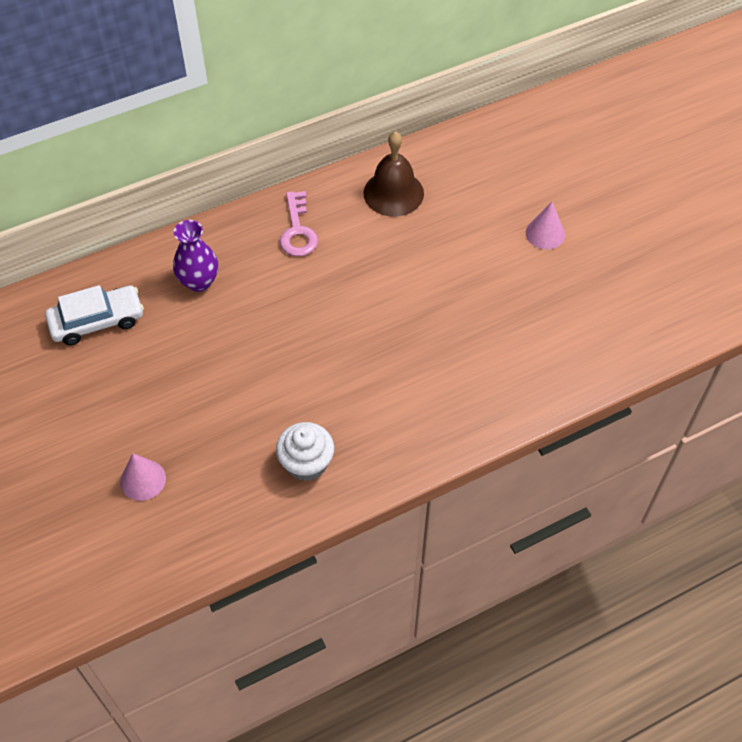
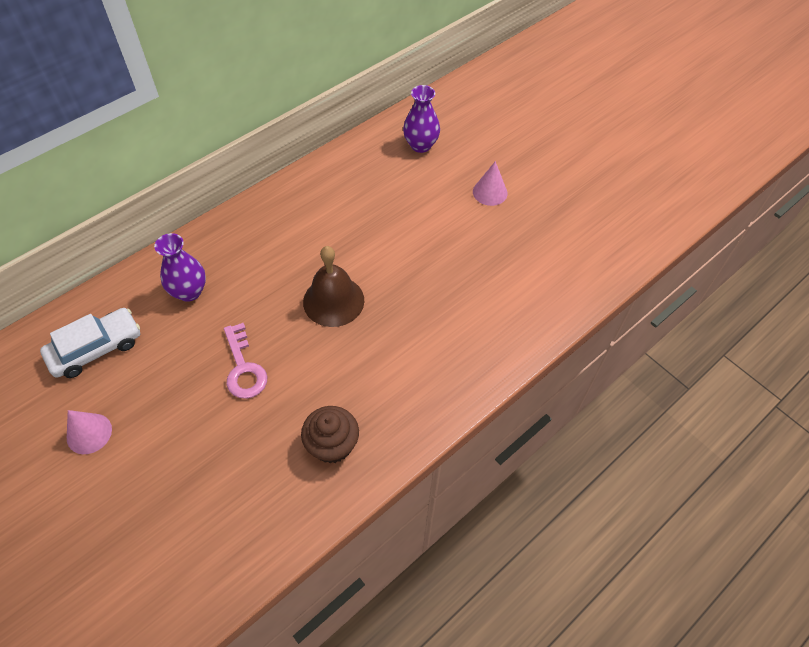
camera: 15 degrees left, 0 degrees up
pink cone [120,454,166,501] -> pink cone moved to [67,410,112,454]
white cupcake [276,422,334,481] -> brown cupcake [301,406,359,463]
pink key [280,191,318,256] -> pink key moved to [224,323,267,399]
brown bell [363,131,424,217] -> brown bell moved to [303,246,364,327]
none -> purple vase [403,85,440,153]

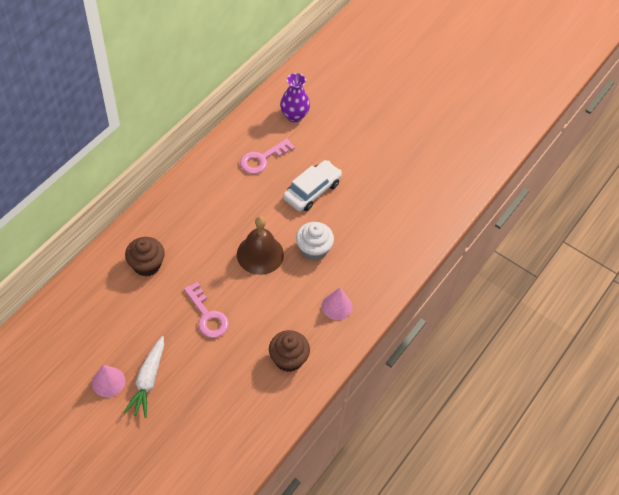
camera: 15 degrees left, 0 degrees up
white car [40,308,140,378] -> white car moved to [283,160,342,211]
purple vase [154,233,206,302] -> brown cupcake [125,237,165,276]
pink cone [473,161,508,206] -> pink cone moved to [322,288,352,320]
none -> white carrot [123,336,164,418]
none -> pink key [240,138,295,174]
none -> white cupcake [296,222,334,261]

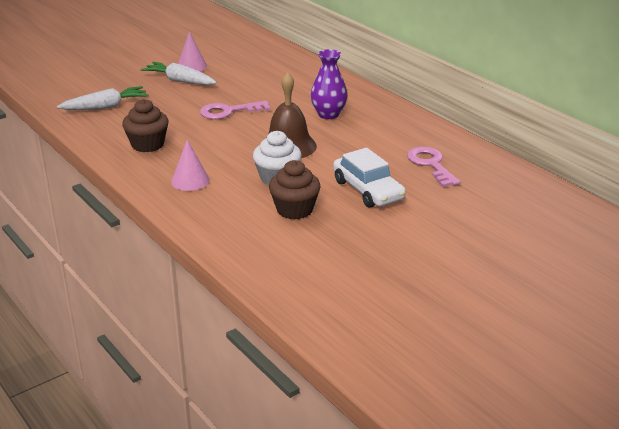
camera: 110 degrees right, 25 degrees down
brown cupcake [125,237,165,276] -> brown cupcake moved to [269,160,321,220]
purple vase [280,73,310,122] -> purple vase moved to [311,49,348,119]
none -> white carrot [57,86,149,110]

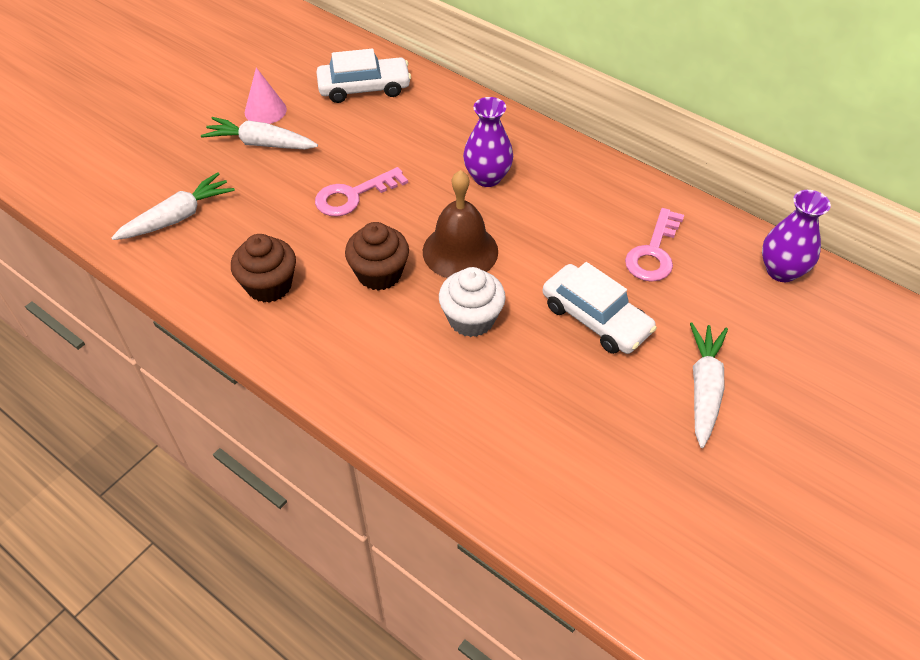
camera: 15 degrees left, 20 degrees up
pink cone [171,140,210,191] -> none
brown cupcake [269,160,321,220] -> brown cupcake moved to [345,222,409,291]
pink key [407,147,460,187] -> pink key turned 120 degrees counterclockwise [625,208,684,282]
none -> white car [316,49,411,103]
none -> white carrot [690,322,728,448]
none -> purple vase [762,190,831,282]

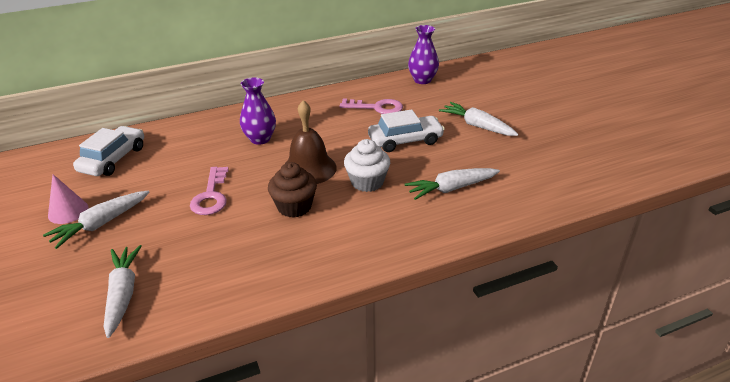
camera: 60 degrees left, 15 degrees down
brown cupcake [231,234,296,303] -> none
pink key [625,208,684,282] -> pink key turned 45 degrees counterclockwise [340,99,403,114]
none -> white carrot [405,168,500,200]

